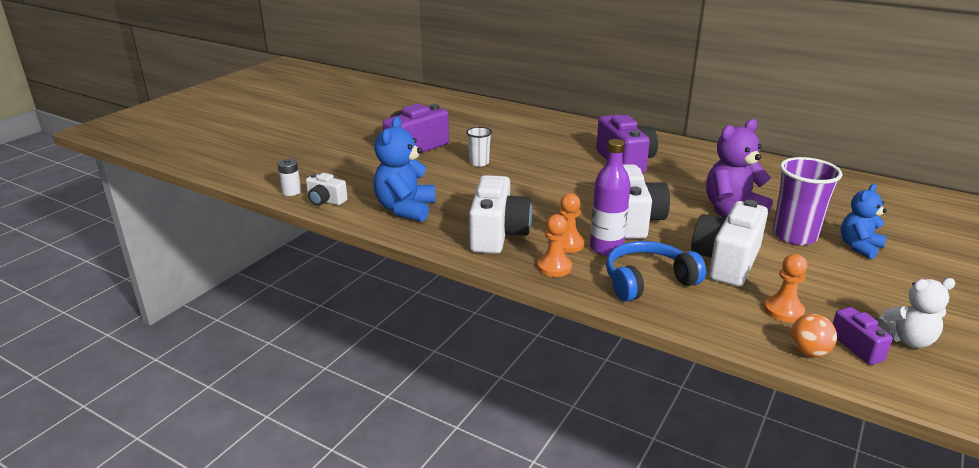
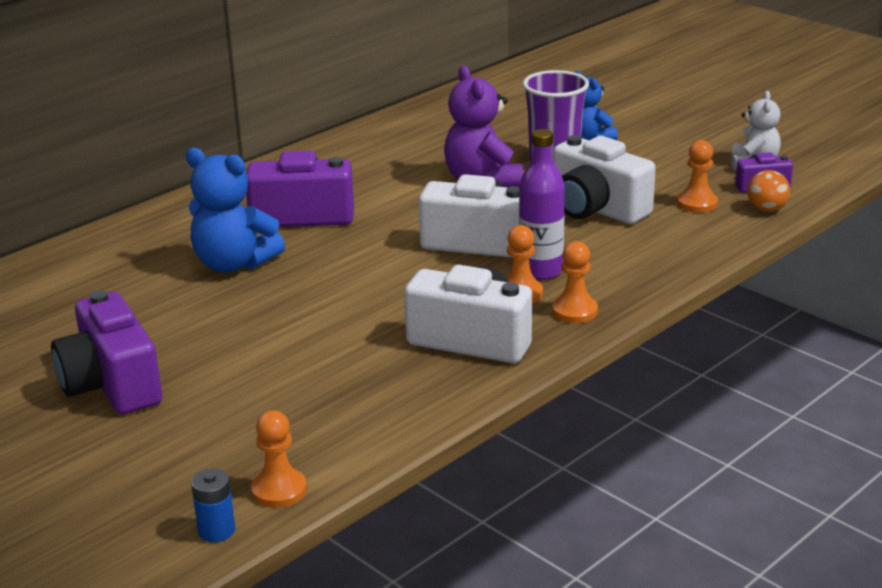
camera: 75 degrees left, 0 degrees up
white battery [278,159,301,196] -> blue battery [191,469,235,542]
white camera [306,173,348,206] -> orange pawn [251,410,307,508]
blue teddy bear [373,117,435,222] -> blue teddy bear moved to [186,148,285,273]
white cup [466,127,492,167] -> none
blue headphones [606,241,706,302] -> none

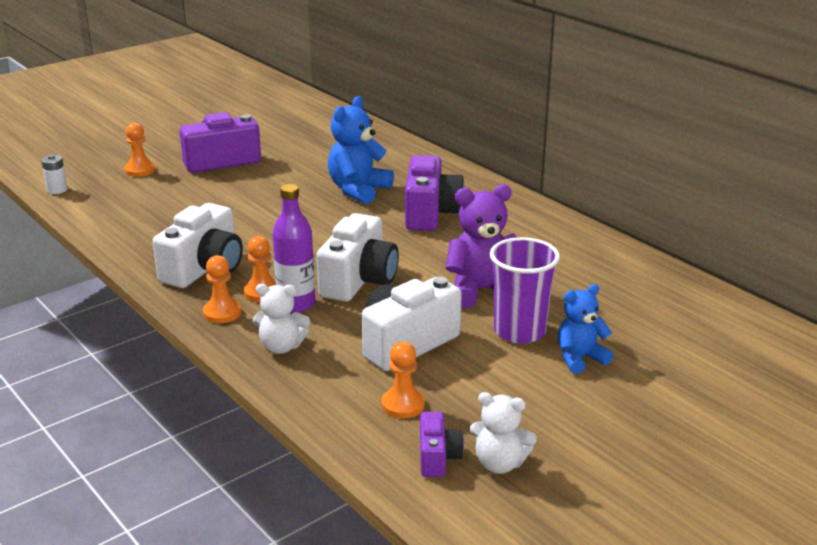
camera: 95 degrees right, 0 degrees up
blue battery [191,469,235,542] -> white battery [41,155,68,194]
orange pawn [251,410,307,508] -> orange pawn moved to [125,123,155,177]
orange ball [747,170,790,212] -> none
none -> white teddy bear [253,284,310,354]

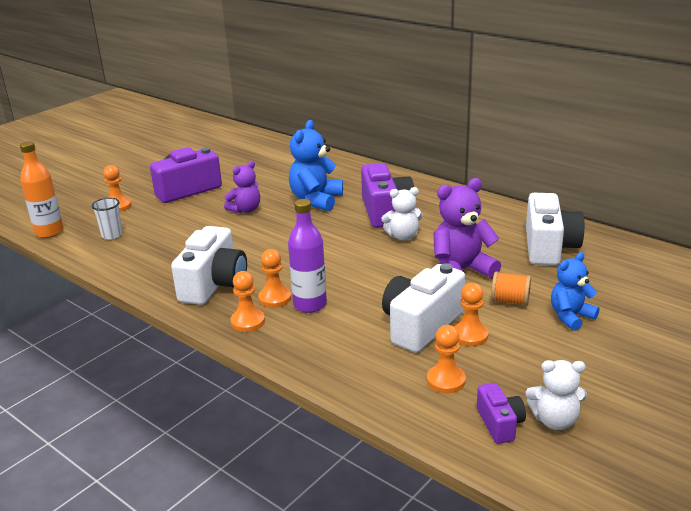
camera: 10 degrees left, 0 degrees up
white battery [41,155,68,194] -> orange bottle [20,141,64,238]
white teddy bear [253,284,310,354] -> white teddy bear moved to [382,187,423,240]
white camera [316,213,399,302] -> white camera moved to [526,193,585,265]
purple cup [490,237,560,344] -> orange spool [491,272,531,306]
none -> white cup [92,198,123,239]
none -> purple teddy bear [224,161,260,213]
none -> orange pawn [454,283,489,346]

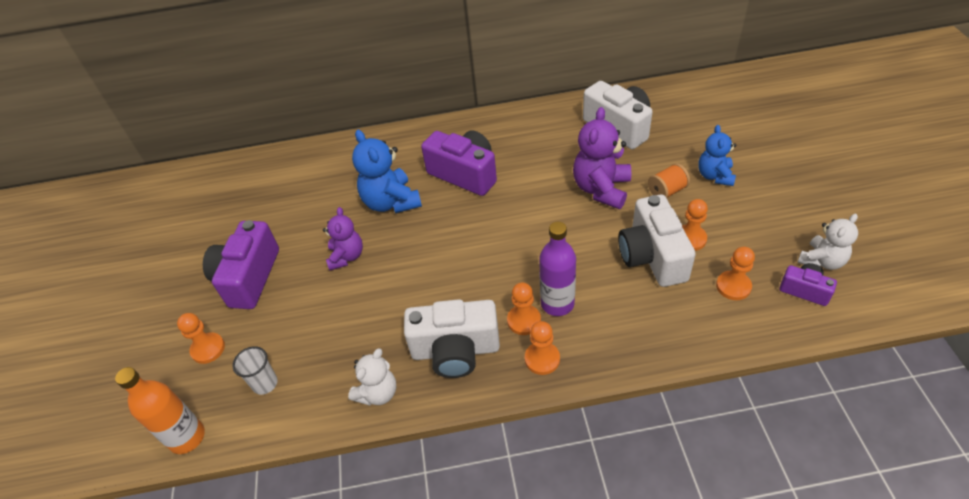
camera: 45 degrees left, 20 degrees up
white camera [171,226,247,305] -> white camera turned 120 degrees clockwise [404,299,500,378]
white teddy bear [382,187,423,240] -> white teddy bear moved to [348,348,397,406]

